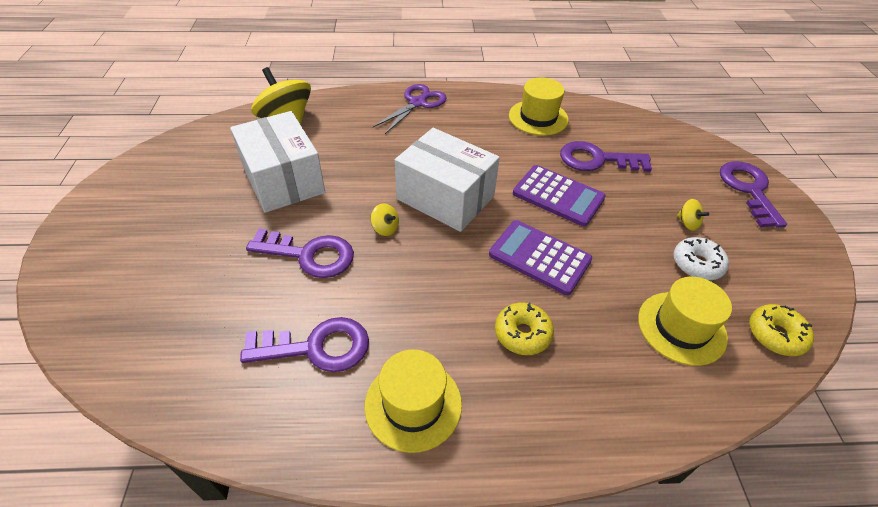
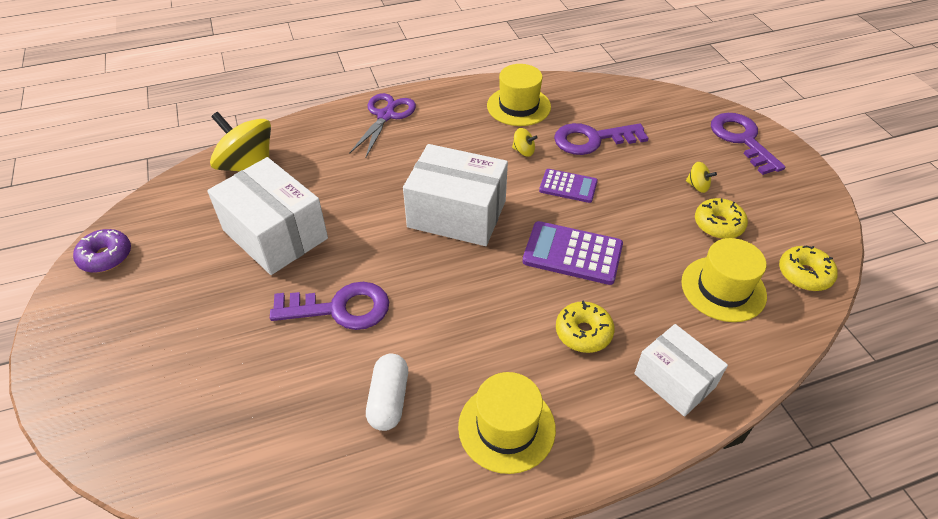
camera: 15 degrees left, 0 degrees up
purple key [240,317,369,372] -> white capsule [366,354,408,431]
yellow spinning top [371,203,399,236] -> yellow spinning top moved to [512,128,538,157]
purple calculator [513,165,606,226] -> purple calculator [539,169,598,203], size x0.64
white donut [674,237,729,280] -> yellow donut [695,198,748,239]
none -> purple donut [73,229,131,273]
none -> white box [634,324,728,417]

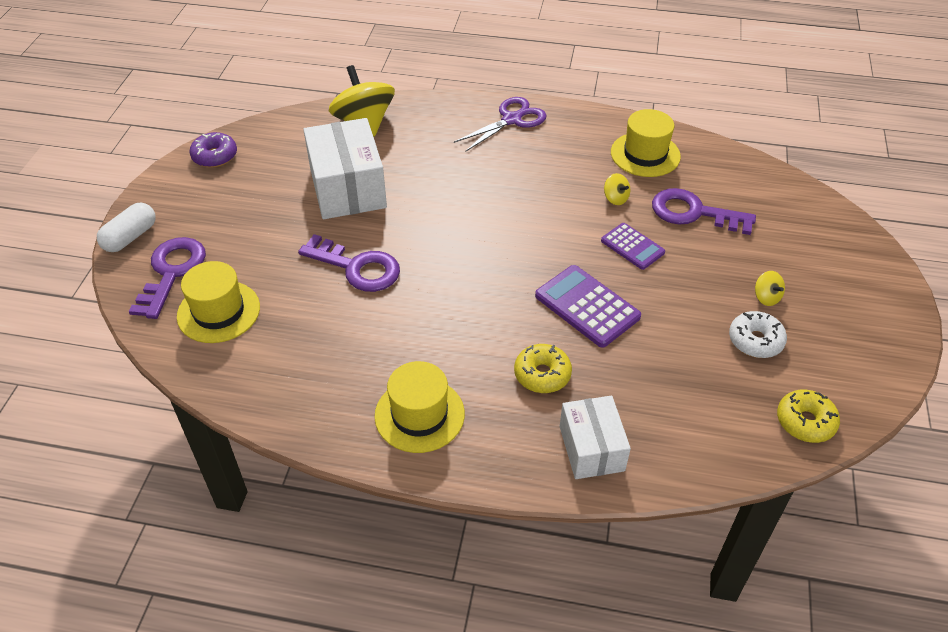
camera: 30 degrees right, 0 degrees up
white capsule [366,354,408,431] -> white capsule moved to [97,203,156,252]
white box [403,144,508,246] -> none
yellow hat [681,238,767,322] -> yellow hat moved to [177,261,260,343]
yellow donut [695,198,748,239] -> white donut [729,311,787,358]
purple key [711,113,785,175] -> purple key moved to [129,237,206,319]

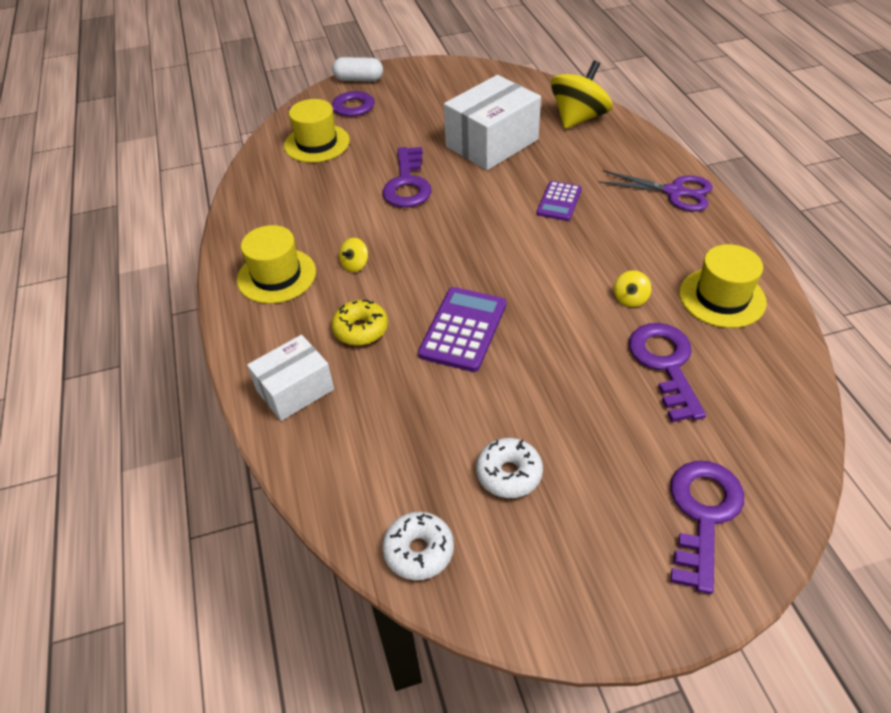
camera: 65 degrees right, 0 degrees up
purple donut [190,132,237,168] -> none
purple calculator [601,223,665,270] -> purple calculator moved to [537,181,582,221]
yellow spinning top [755,271,785,306] -> yellow spinning top moved to [339,238,368,272]
yellow donut [777,390,840,443] -> white donut [382,512,454,580]
none -> purple key [670,461,744,594]

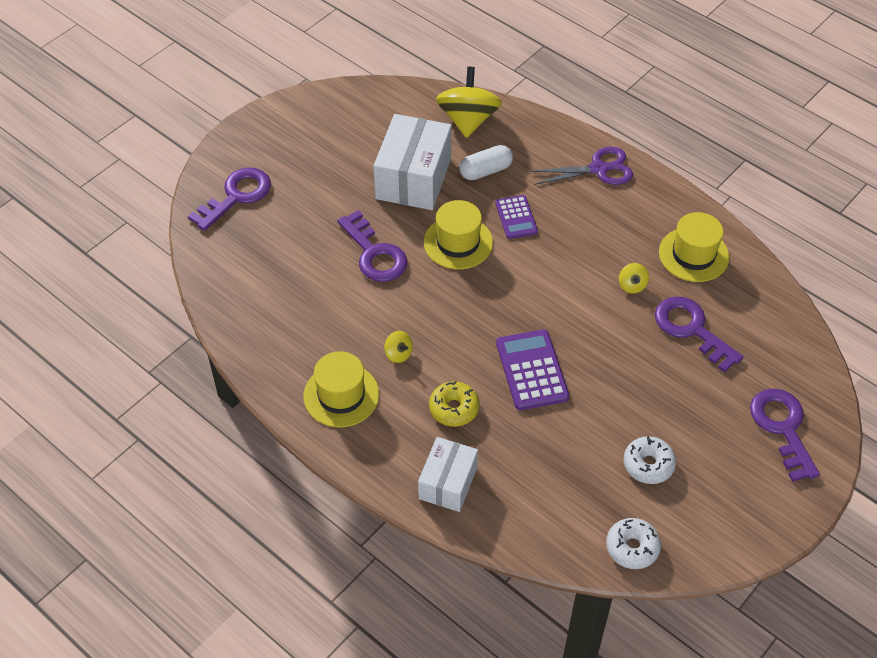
camera: 35 degrees left, 5 degrees up
yellow hat [284,99,350,163] -> yellow hat moved to [424,200,493,269]
white capsule [332,57,383,82] -> white capsule moved to [459,145,513,180]
yellow spinning top [339,238,368,272] -> yellow spinning top turned 45 degrees counterclockwise [384,331,413,363]

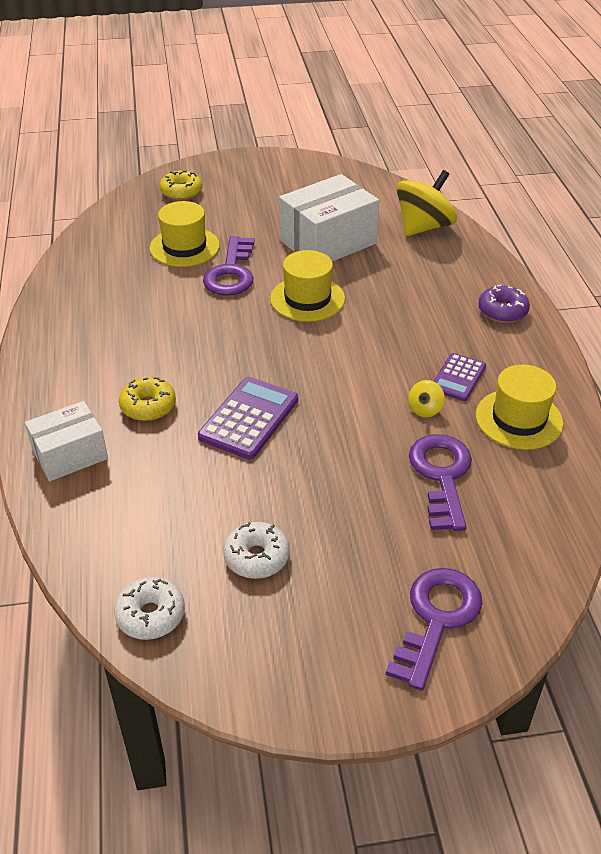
camera: 40 degrees right, 10 degrees down
purple key [188,167,271,231] -> yellow donut [159,171,203,200]
yellow hat [304,351,379,427] -> yellow hat moved to [150,201,220,267]
yellow spinning top [384,331,413,363] -> none
white capsule [459,145,513,180] -> none
purple calculator [495,195,538,239] -> purple calculator moved to [434,353,486,401]
purple scissors [530,147,633,185] -> purple donut [478,285,530,323]

